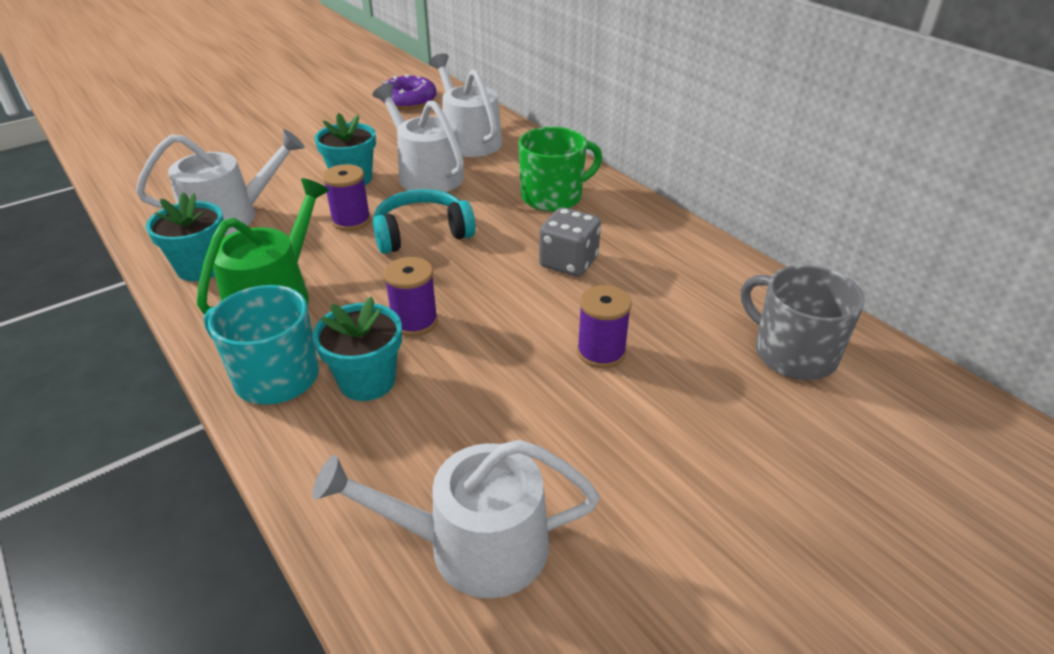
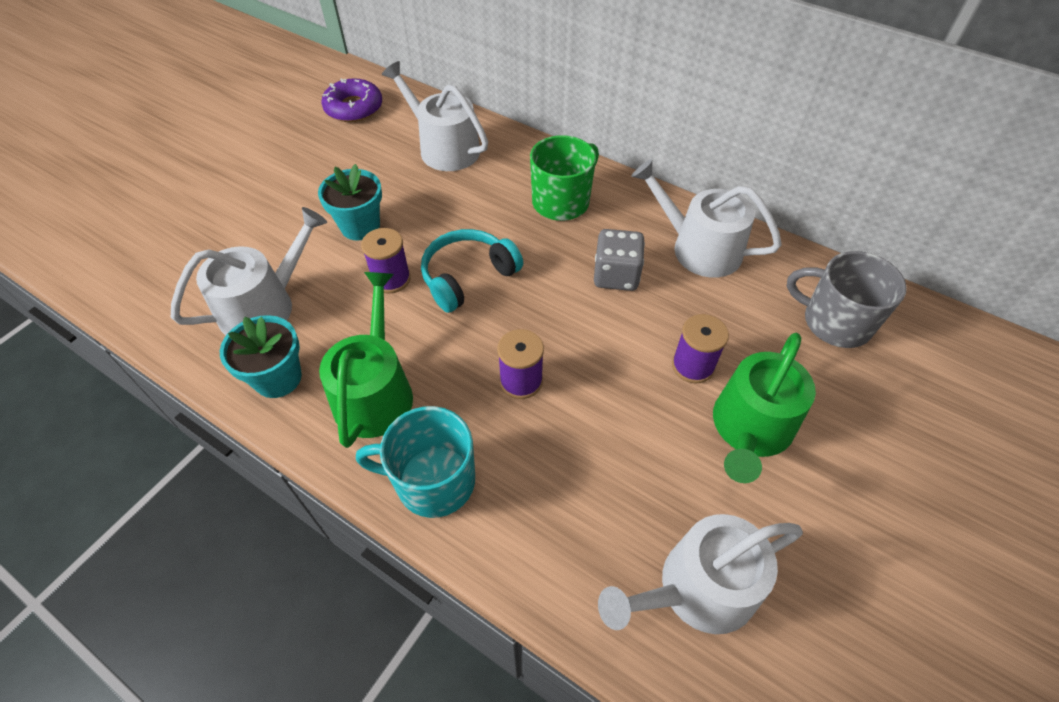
camera: 20 degrees left, 15 degrees up
turquoise flower pot [313,297,402,401] -> none
white watering can [373,83,464,192] -> white watering can moved to [631,159,782,278]
none -> green watering can [713,333,816,483]

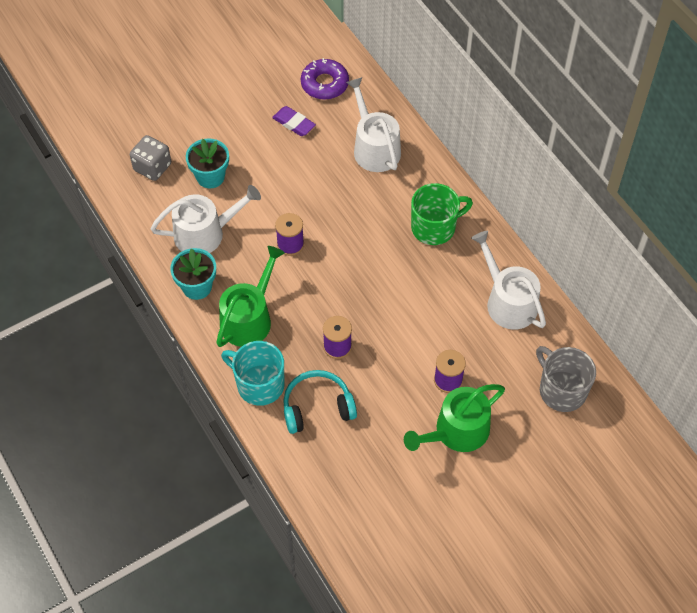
camera: 25 degrees right, 5 degrees up
turquoise flower pot [318,164,382,241] -> turquoise flower pot moved to [186,138,229,188]
turquoise headphones [421,229,523,313] -> turquoise headphones moved to [283,370,357,434]
grey dice [594,229,645,291] -> grey dice moved to [130,135,171,181]
white watering can [598,514,803,634] -> none
none -> purple eraser [272,106,316,136]

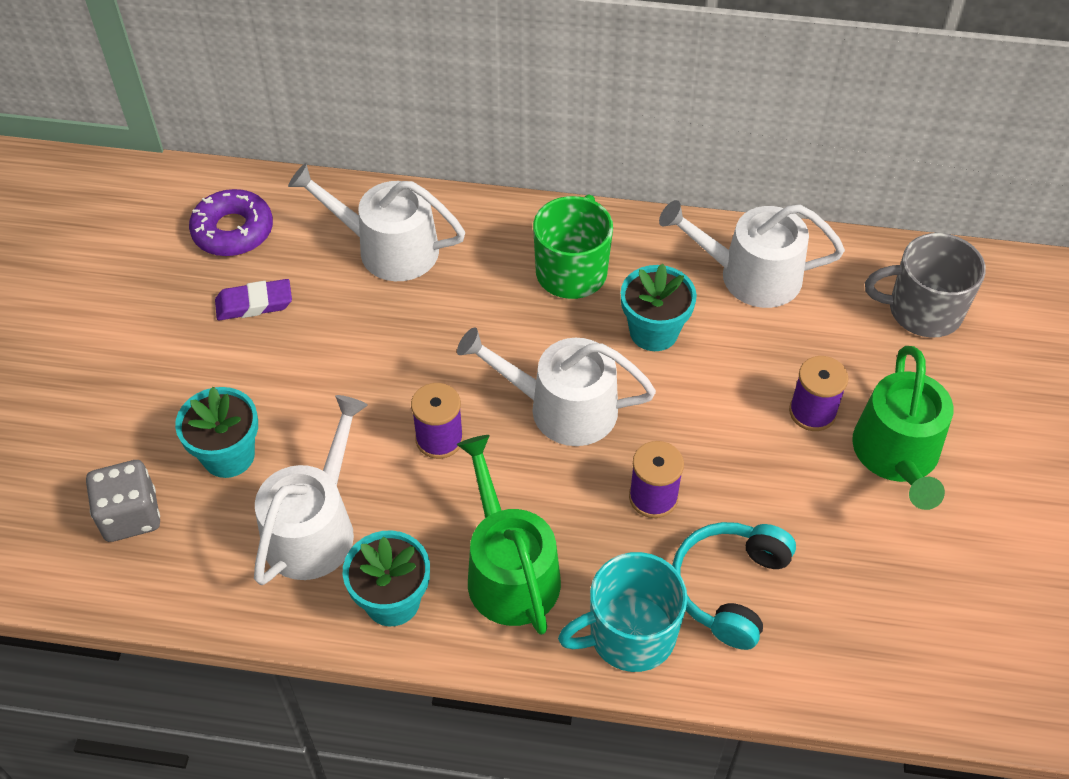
camera: 50 degrees left, 5 degrees down
none -> white watering can [457,327,656,446]
none -> turquoise flower pot [621,263,697,351]

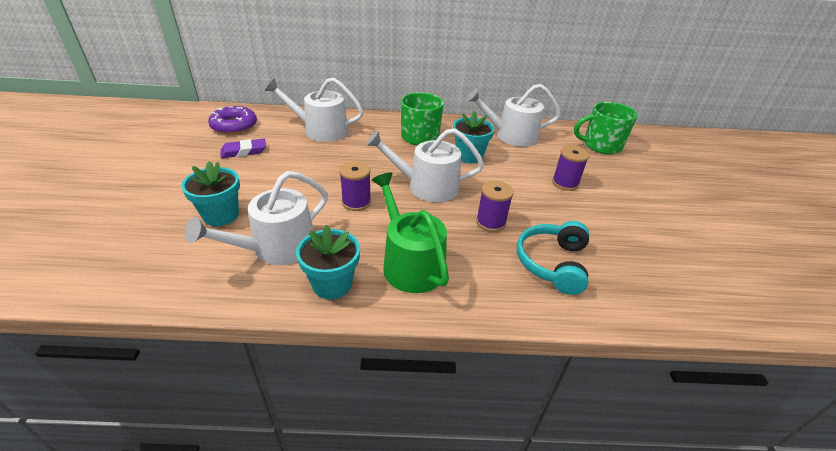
camera: 10 degrees left, 15 degrees down
grey dice [86,460,160,542] -> none
white watering can [254,395,368,585] -> white watering can turned 150 degrees counterclockwise [185,171,328,265]
turquoise mug [558,552,687,672] -> none
green watering can [852,346,954,510] -> none
grey mug [865,233,986,338] -> green mug [574,102,638,154]

